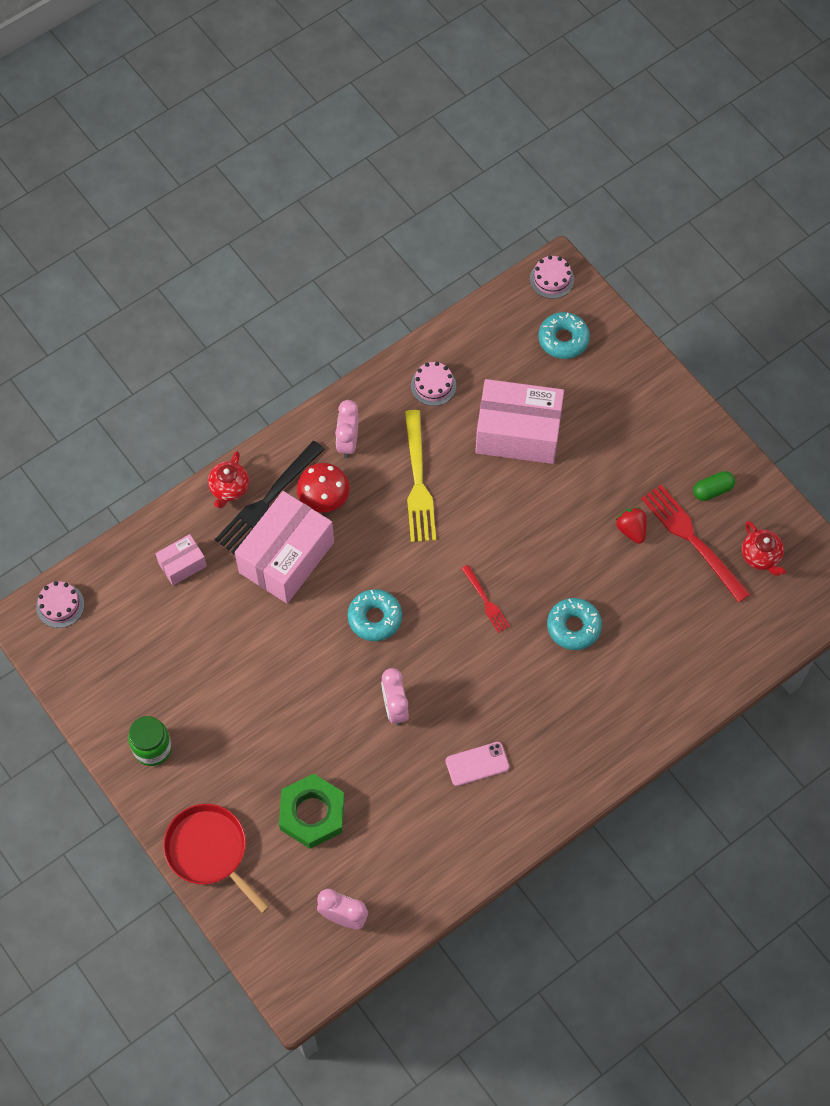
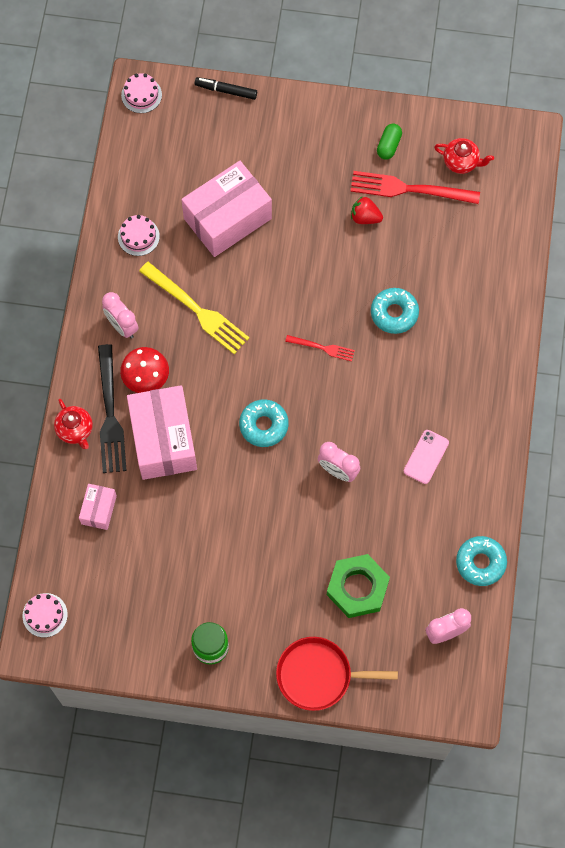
camera: 45 degrees left, 5 degrees up
turquoise donut [538,312,590,359] -> turquoise donut moved to [456,536,507,586]
none -> black marker [195,77,257,100]

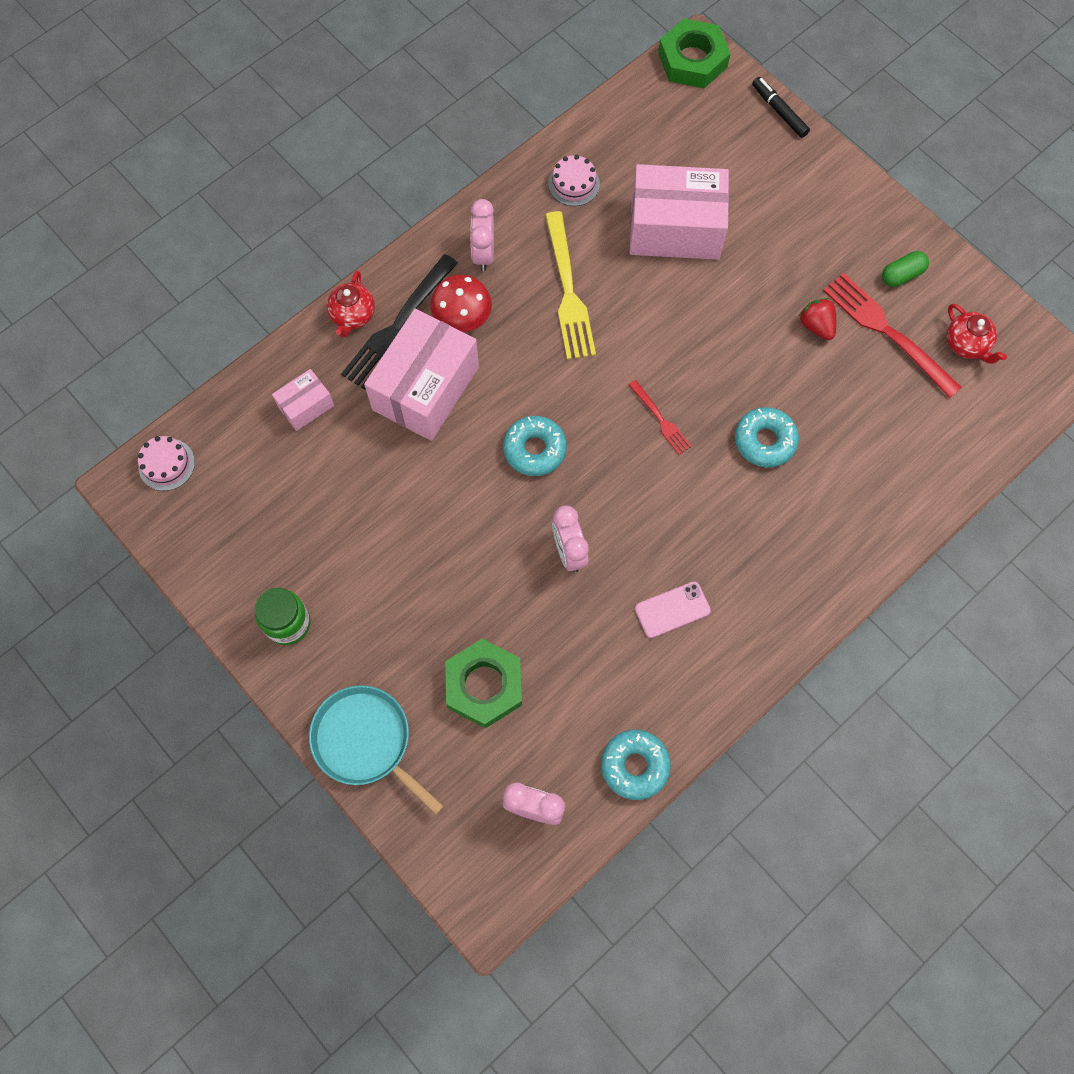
camera: 40 degrees right, 0 degrees up
pink cake [121,73,162,113] -> green nut [658,18,731,88]
red pan [276,637,398,711] -> turquoise pan [309,685,444,815]

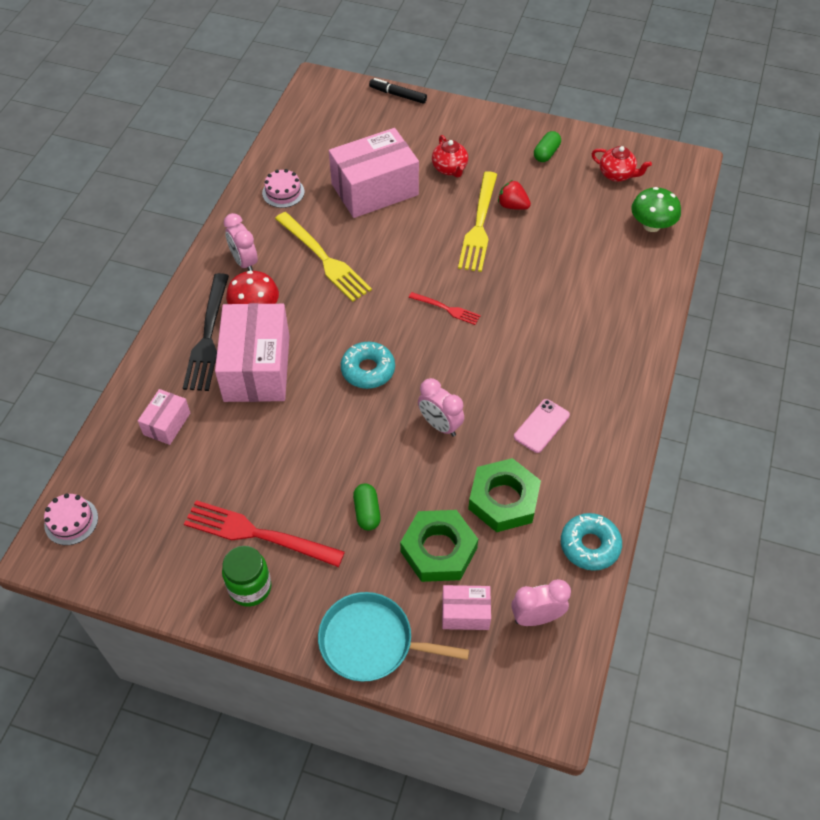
camera: 30 degrees left, 15 degrees down
red teapot [327,271,375,338] -> red teapot moved to [432,135,468,178]
green nut [658,18,731,88] -> green nut moved to [468,458,541,532]
turquoise donut [735,407,799,468] -> none
red fork [823,273,962,398] -> red fork moved to [184,500,345,567]
none -> green capsule [353,484,381,530]
none -> pink box [442,585,491,630]
none -> yellow fork [458,171,497,272]
none -> green mushroom [631,187,681,232]

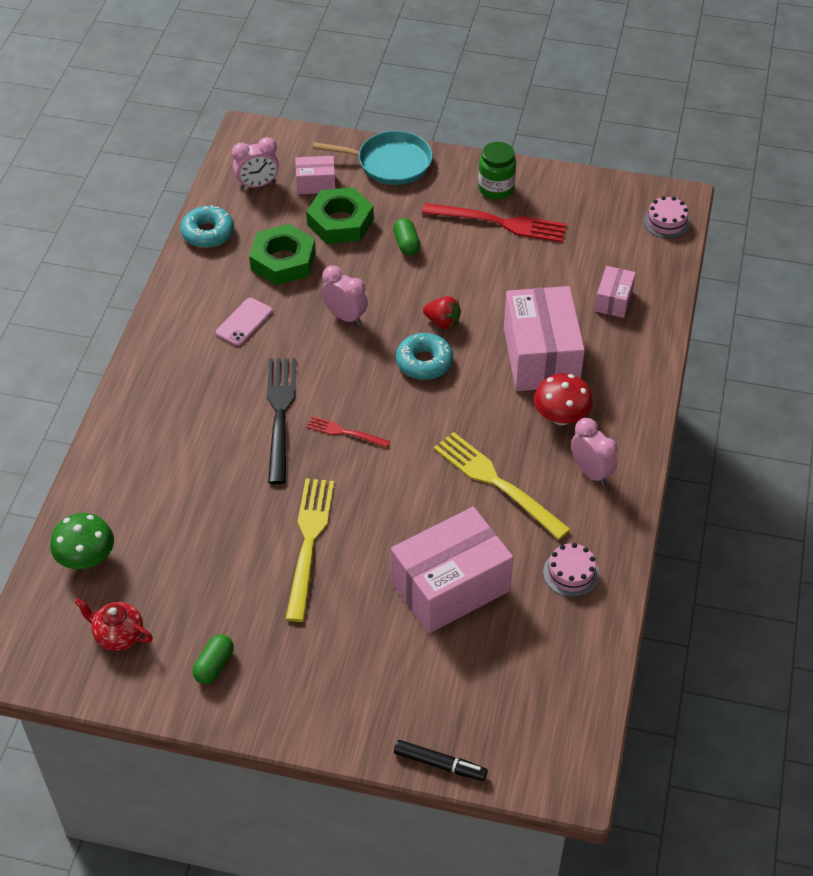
camera: 175 degrees right, 5 degrees down
black fork [183,273,229,391] -> black fork moved to [267,358,296,484]
red teapot [432,135,468,178] -> none
red strawberry [498,180,531,210] -> red strawberry moved to [423,296,461,329]

